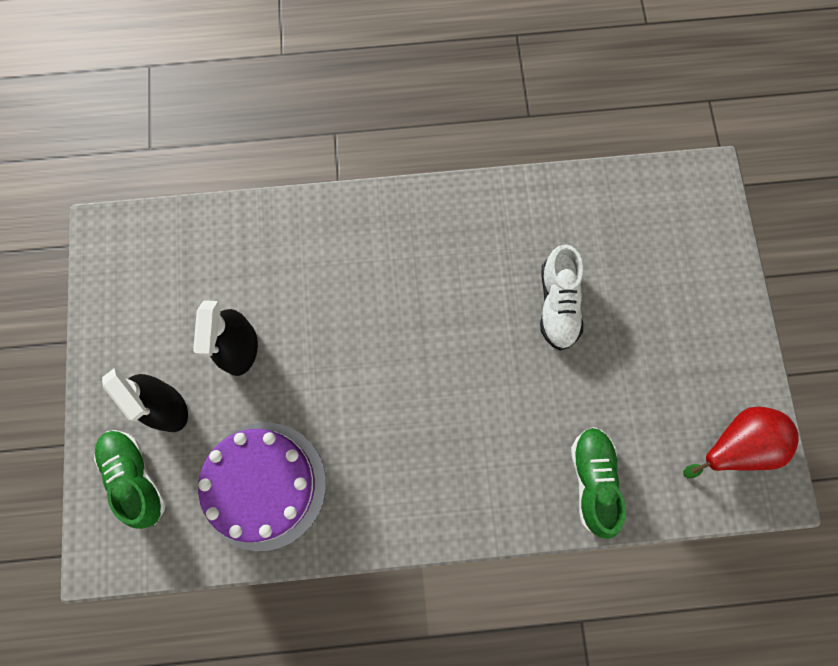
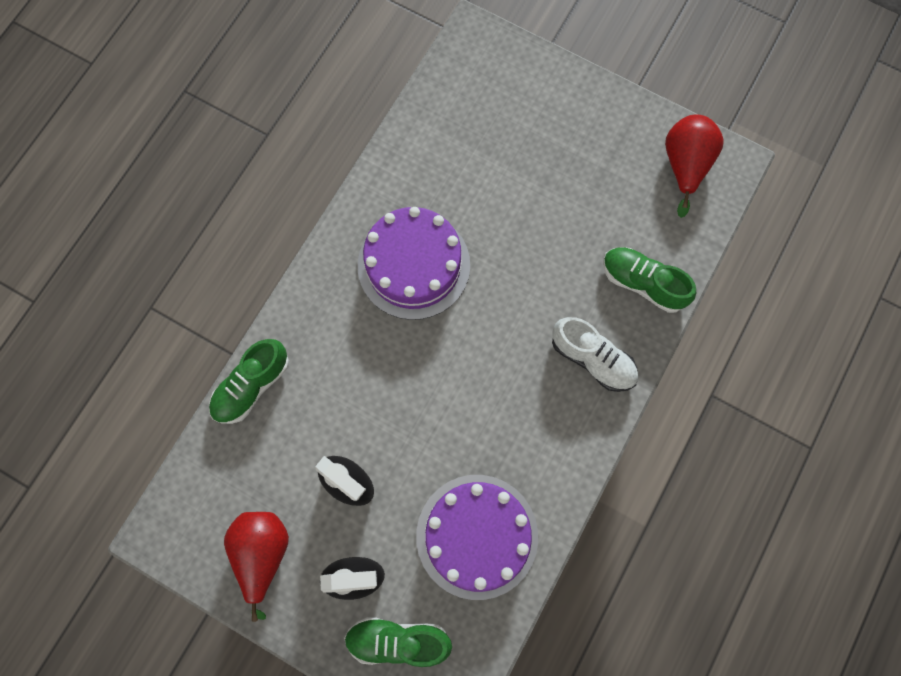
camera: 55 degrees left, 0 degrees up
white shoe [540,244,583,351] -> white shoe moved to [552,317,638,392]
none -> green shoe [209,339,289,424]
none -> red pear [224,512,289,622]
none -> purple cake [358,207,470,320]

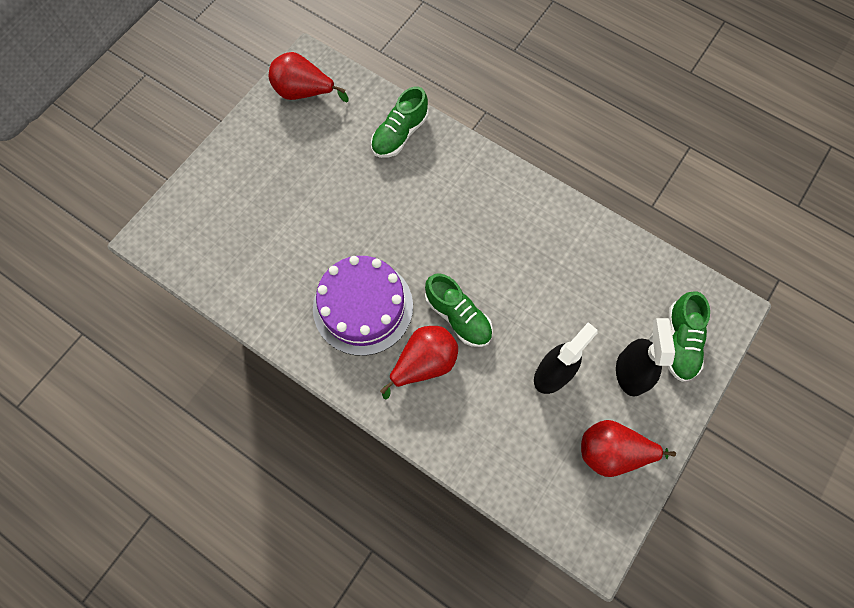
camera: 85 degrees left, 5 degrees down
green shoe [209,339,289,424] -> green shoe moved to [425,273,493,347]
purple cake [416,475,538,600] -> none
white shoe [552,317,638,392] -> none
none -> red pear [380,326,458,400]

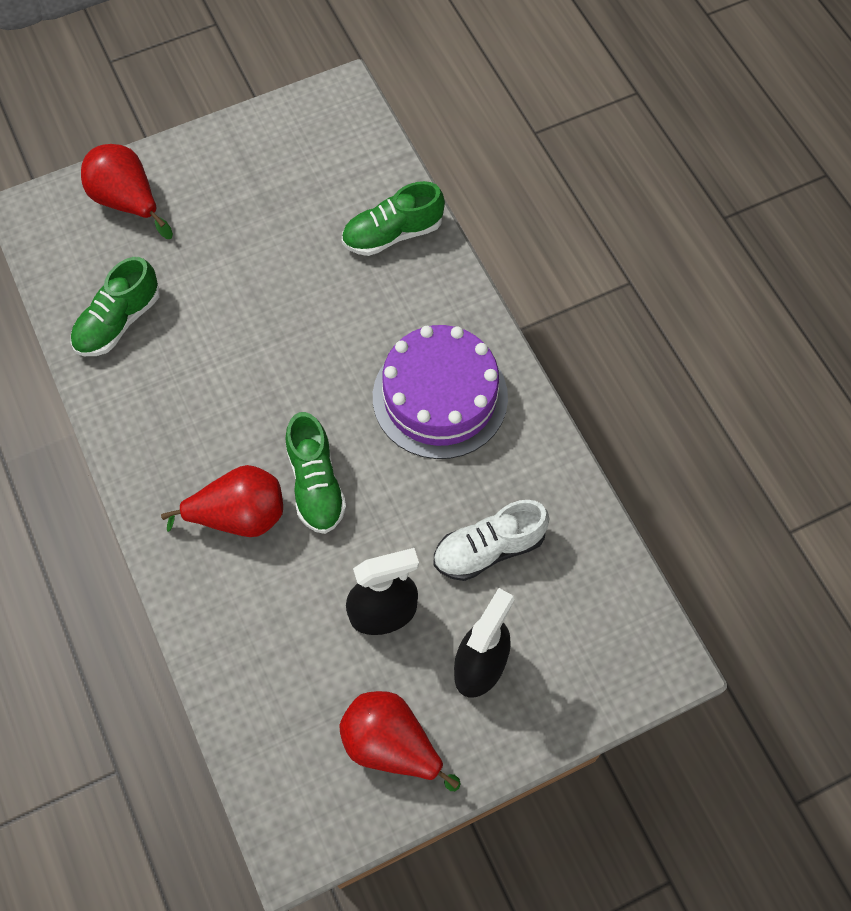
camera: 30 degrees right, 5 degrees down
red pear [269,52,349,103] -> red pear moved to [81,144,173,239]
purple cake [313,256,413,356] -> purple cake moved to [373,325,508,459]
green shoe [667,291,710,382] -> green shoe moved to [71,257,160,356]
none -> white shoe [433,500,550,581]

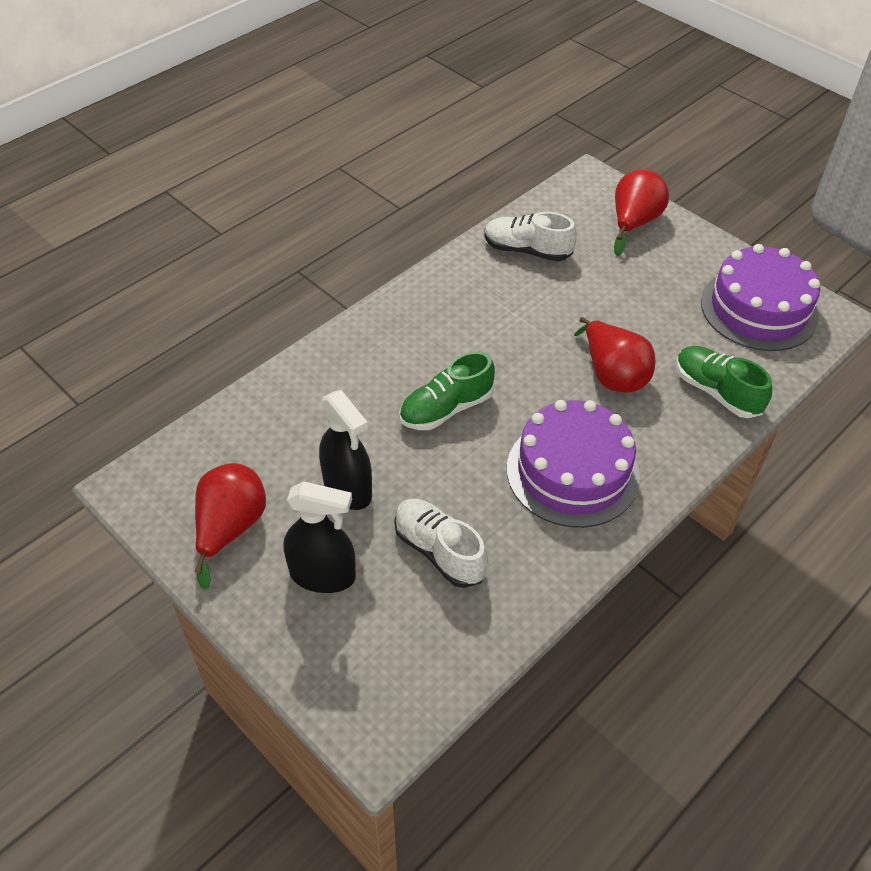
camera: 70 degrees right, 15 degrees down
green shoe [71,257,160,356] -> white shoe [484,212,577,261]
red pear [161,465,283,537] -> red pear moved to [574,317,655,392]
none -> purple cake [701,244,820,351]

